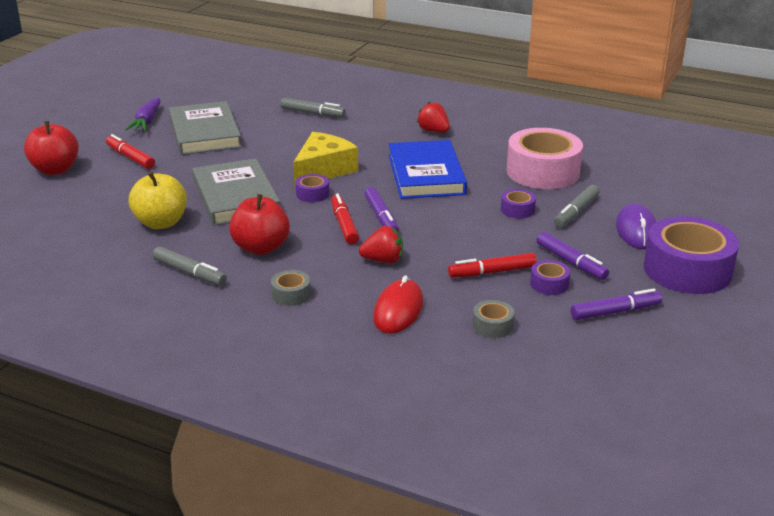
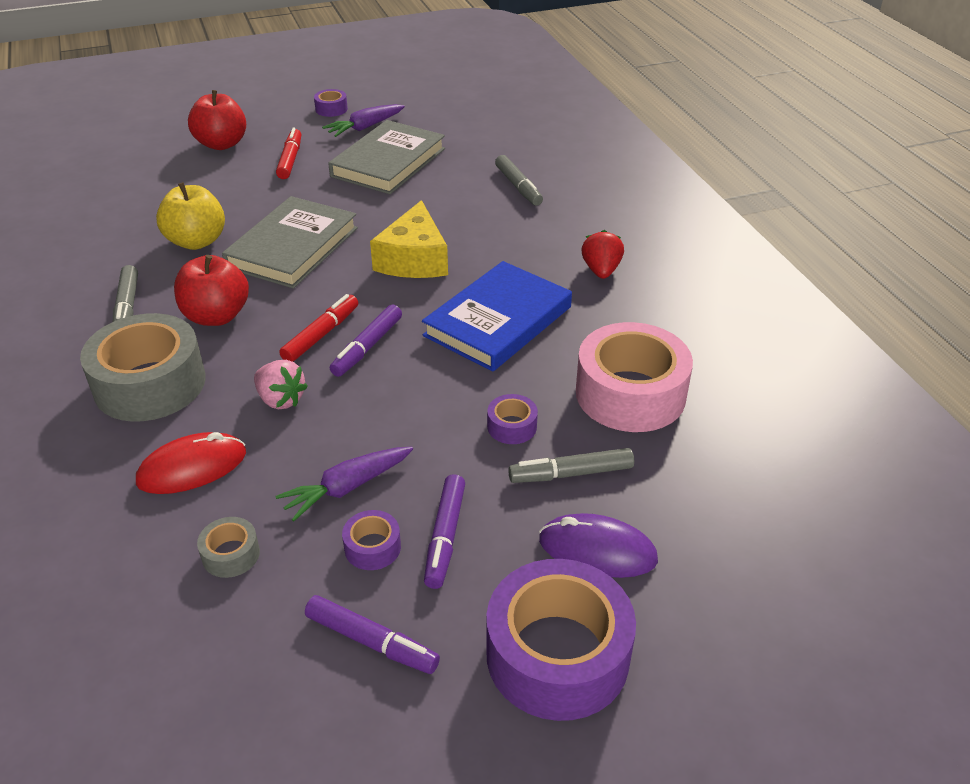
camera: 45 degrees right, 10 degrees up
grey tape [271,270,311,306] -> grey tape [80,313,206,422], size x2.29
yellow cheese [293,132,358,187] -> yellow cheese turned 105 degrees clockwise [370,200,448,278]
purple tape [296,174,329,202] -> purple tape moved to [314,89,348,117]
red strawberry [359,226,403,263] -> pink strawberry [254,360,308,410]
red marker [448,253,537,278] -> purple carrot [275,447,413,521]
purple mouse [616,203,657,249] -> purple mouse turned 60 degrees clockwise [539,513,658,578]

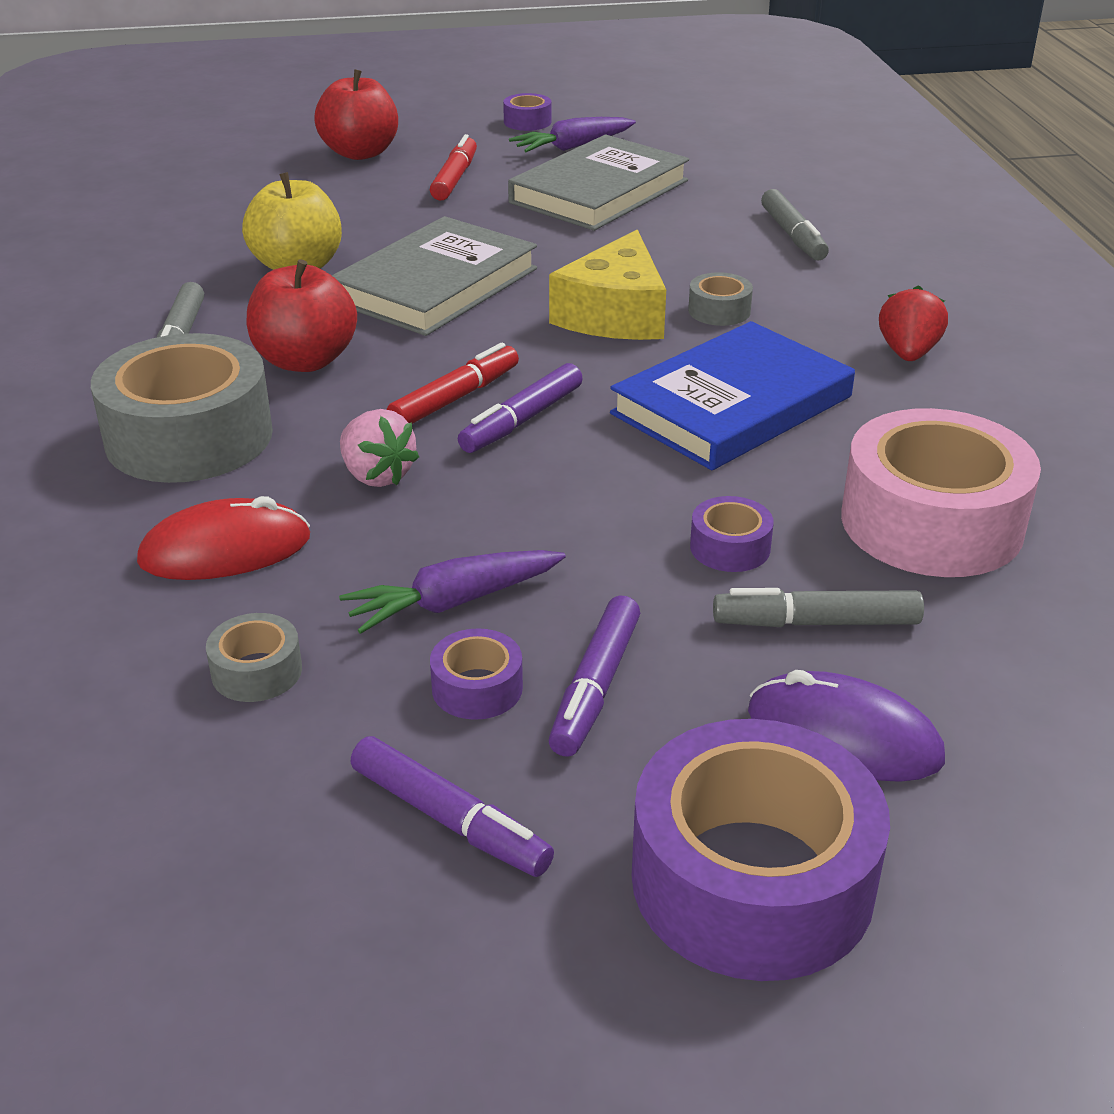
camera: 10 degrees right, 5 degrees down
none -> grey tape [688,272,753,326]

